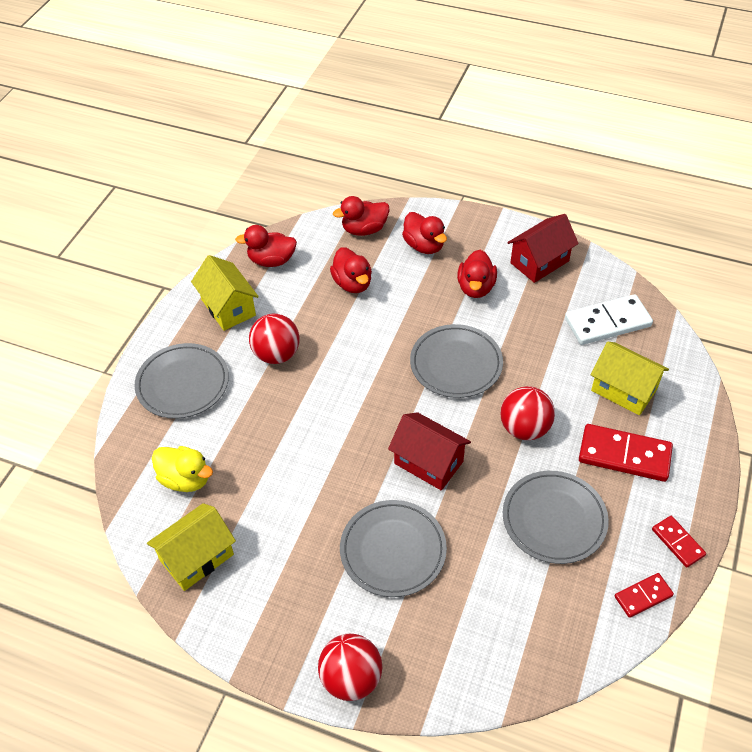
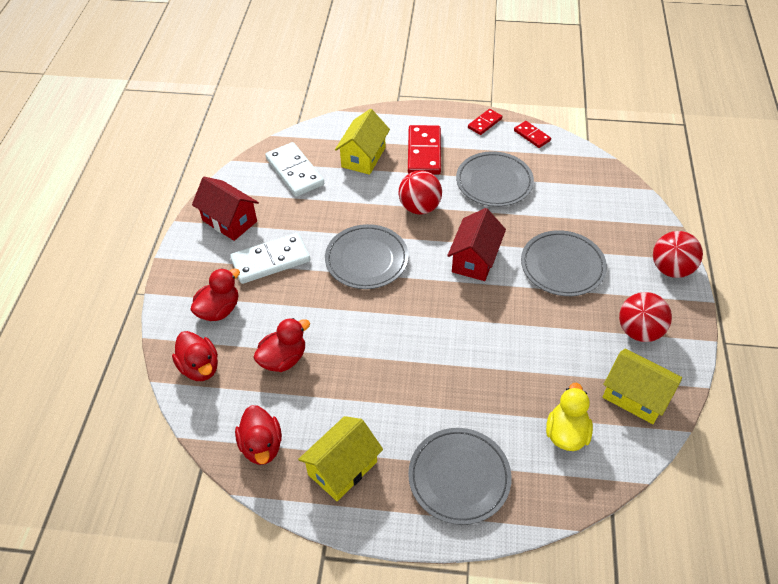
camera: 105 degrees left, 0 degrees up
red ball [249,313,300,364] -> red ball moved to [619,292,672,342]
red duck [457,250,497,298] -> white domino [230,233,310,284]

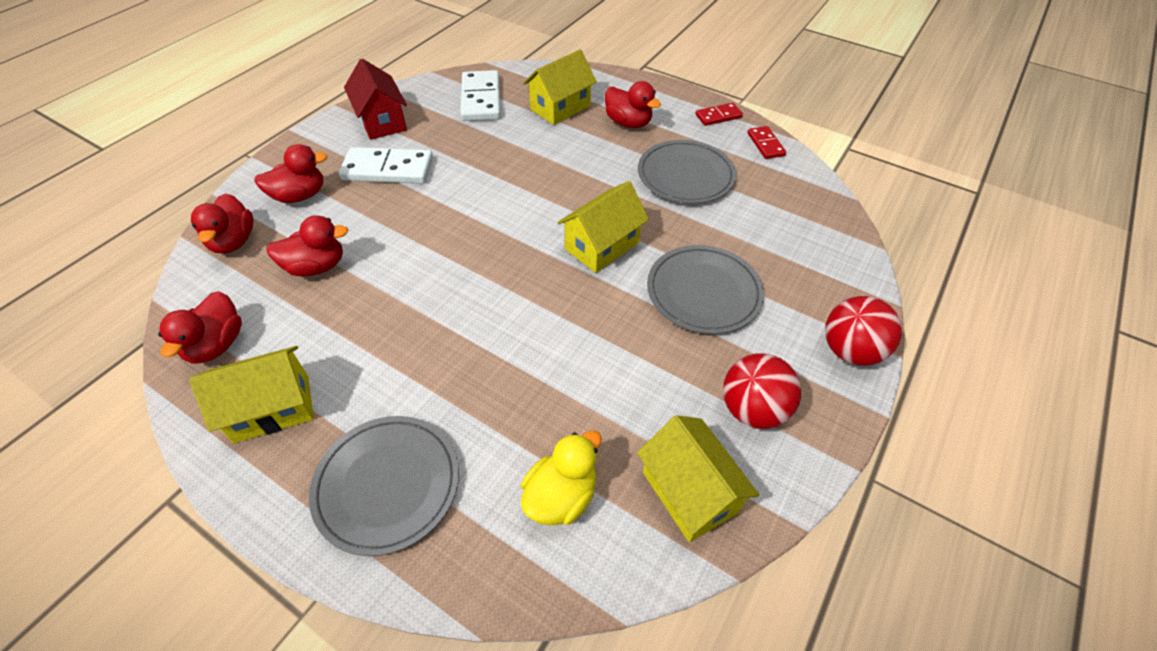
camera: 25 degrees right, 0 degrees up
grey plate [325,224,409,289] -> none
red ball [399,170,442,215] -> none
red domino [408,125,441,174] -> red duck [605,81,661,128]
red house [447,208,506,281] -> yellow house [557,181,649,273]

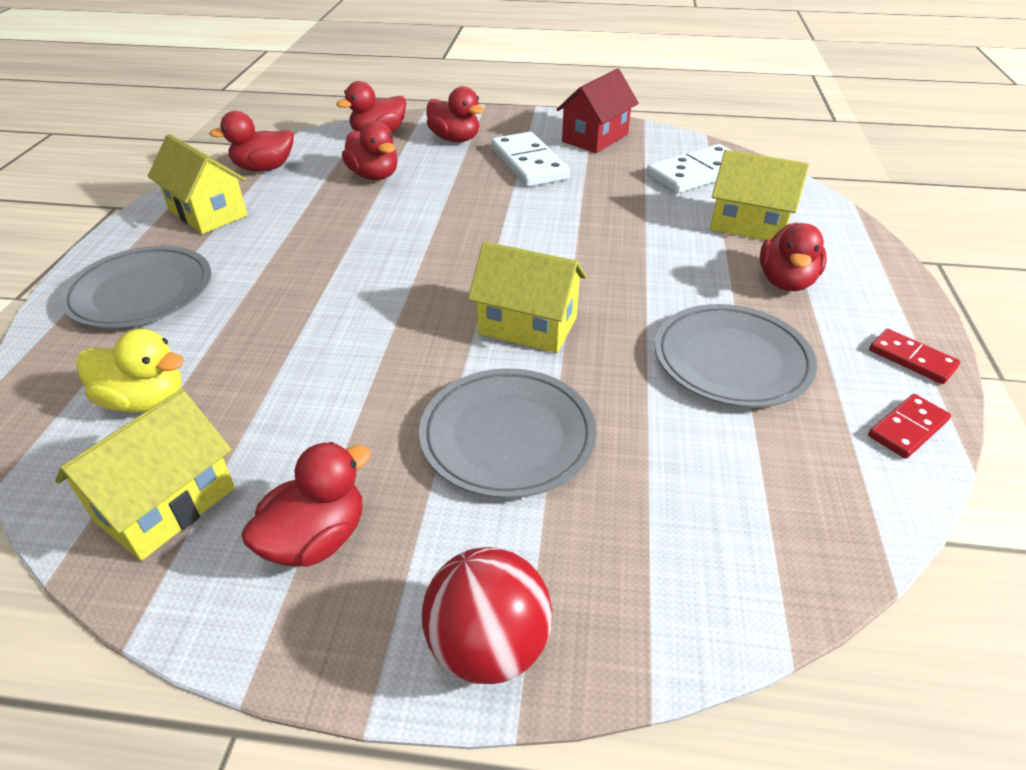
camera: 65 degrees right, 10 degrees down
red ball [723,353,801,429] -> red duck [241,442,371,567]

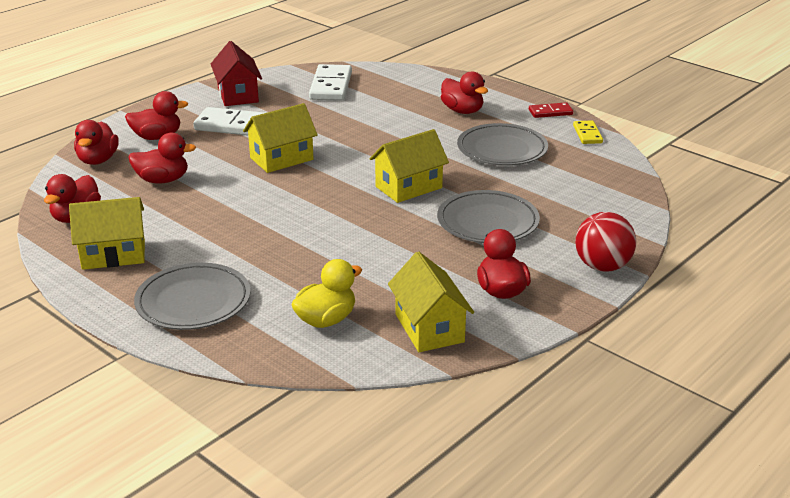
camera: 55 degrees left, 10 degrees down
yellow house [710,150,809,241] -> yellow house moved to [243,103,318,173]
red domino [868,394,951,459] -> yellow domino [573,121,603,144]

